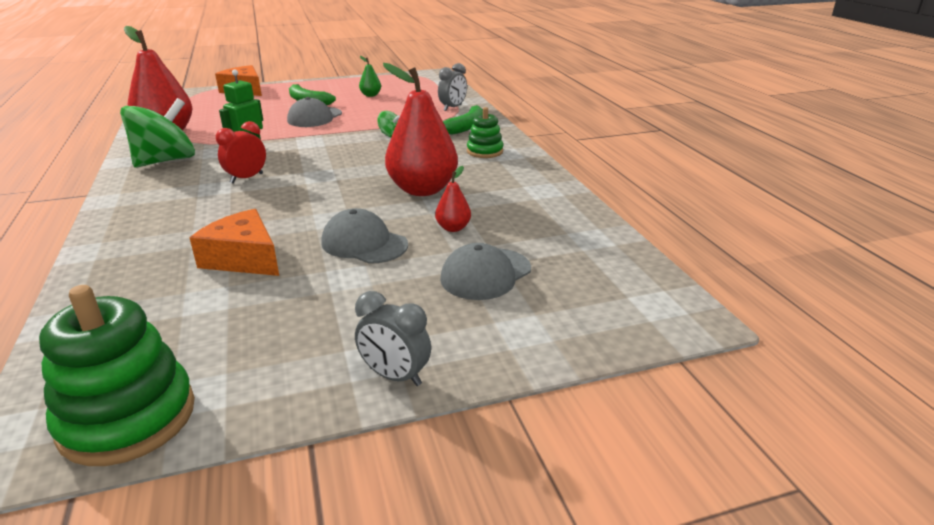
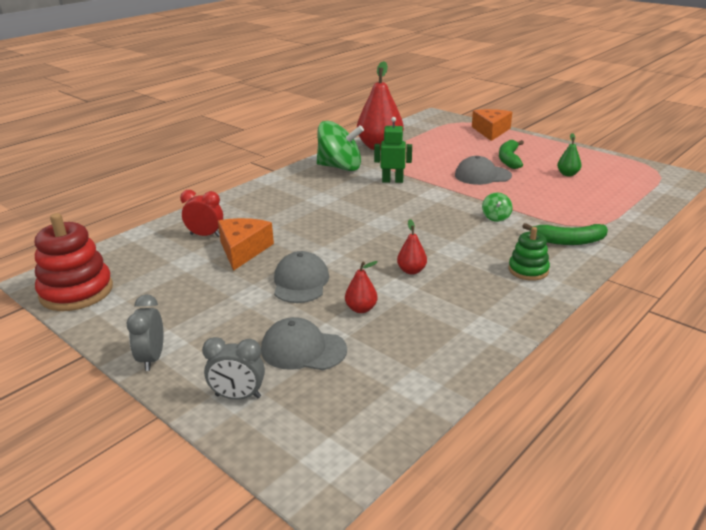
camera: 60 degrees right, 0 degrees up
green stacking toy [39,285,195,466] -> red stacking toy [35,213,113,311]
red clock [216,121,266,183] -> red clock moved to [180,190,223,237]
red pear [383,63,458,196] -> red pear [397,219,427,275], size x0.45
grey clock [438,63,467,111] -> grey clock moved to [202,337,265,400]

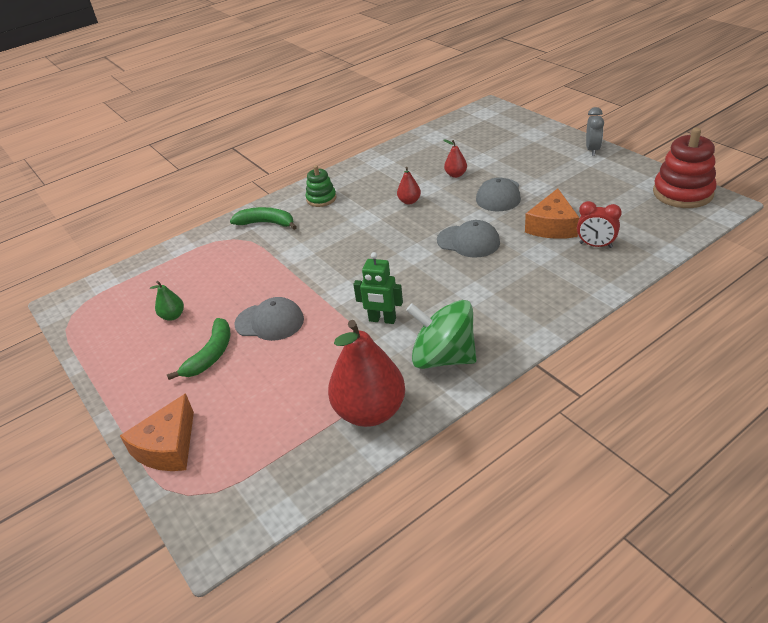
camera: 165 degrees left, 10 degrees up
grey clock [202,337,265,400] -> none
grey cap [261,317,347,370] -> grey cap moved to [437,220,500,258]
green spinning top [482,192,513,222] -> none

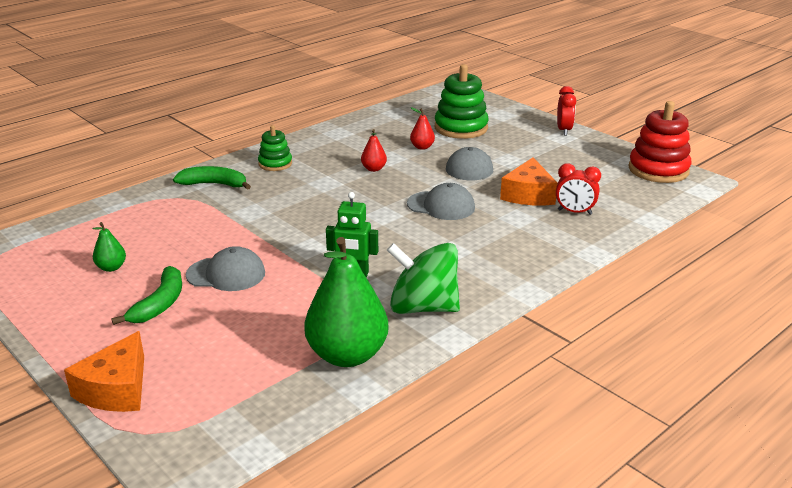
camera: 10 degrees left, 10 degrees down
red pear [328,320,405,427] -> green pear [304,237,389,367]
grey clock [586,107,604,156] -> red clock [557,86,576,136]
none -> green stacking toy [435,64,489,139]

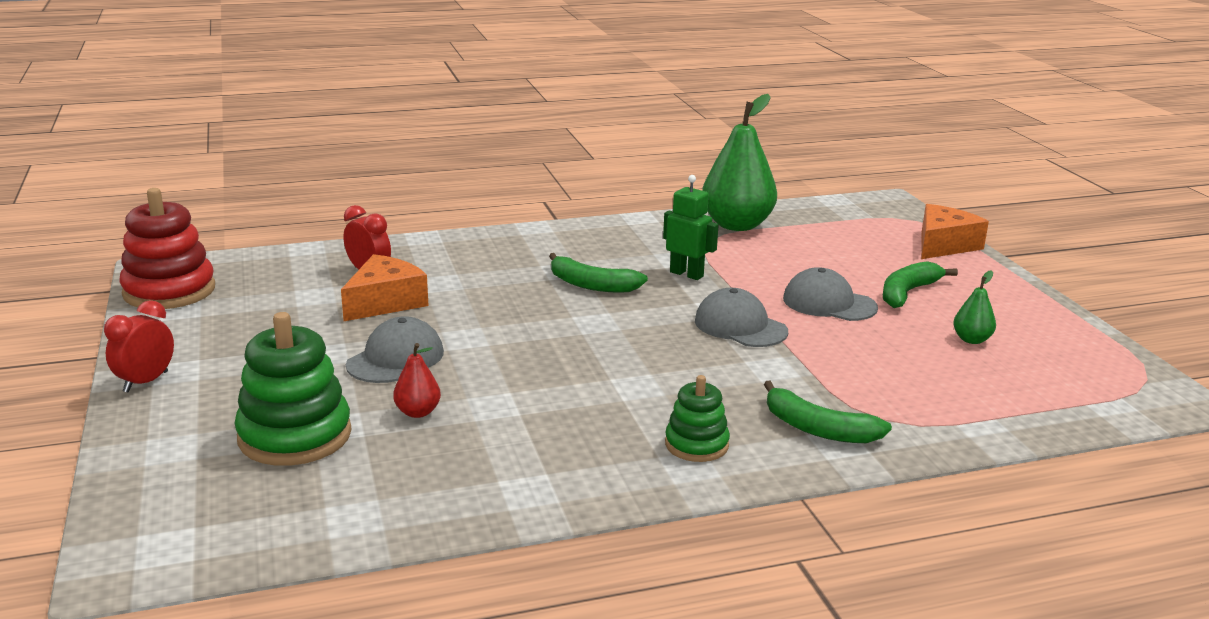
camera: 155 degrees left, 5 degrees down
red pear [361,129,387,172] -> none
green spinning top [387,243,460,314] -> none
grey cap [407,183,475,220] -> grey cap moved to [695,288,788,347]
none -> green banana [549,253,648,293]

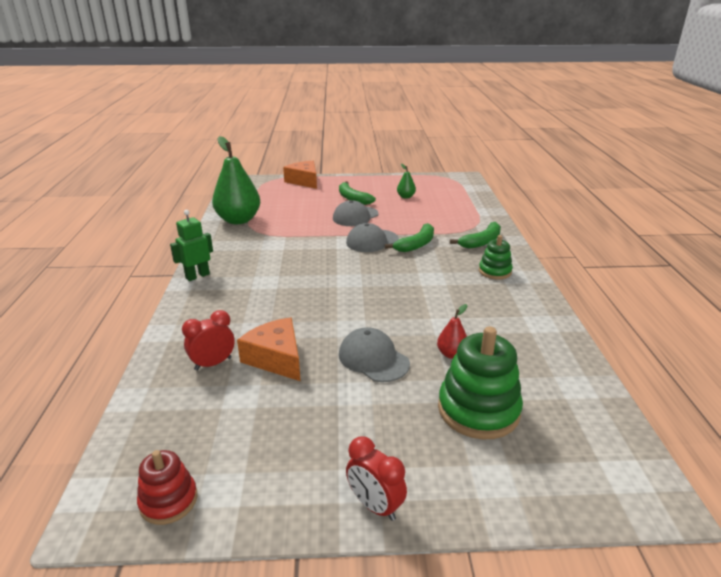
camera: 75 degrees left, 5 degrees up
red stacking toy [120,188,215,309] -> red stacking toy [137,450,197,525], size x0.58
green banana [549,253,648,293] -> green banana moved to [385,223,434,252]
green robot [663,175,719,280] -> green robot moved to [170,210,213,281]

